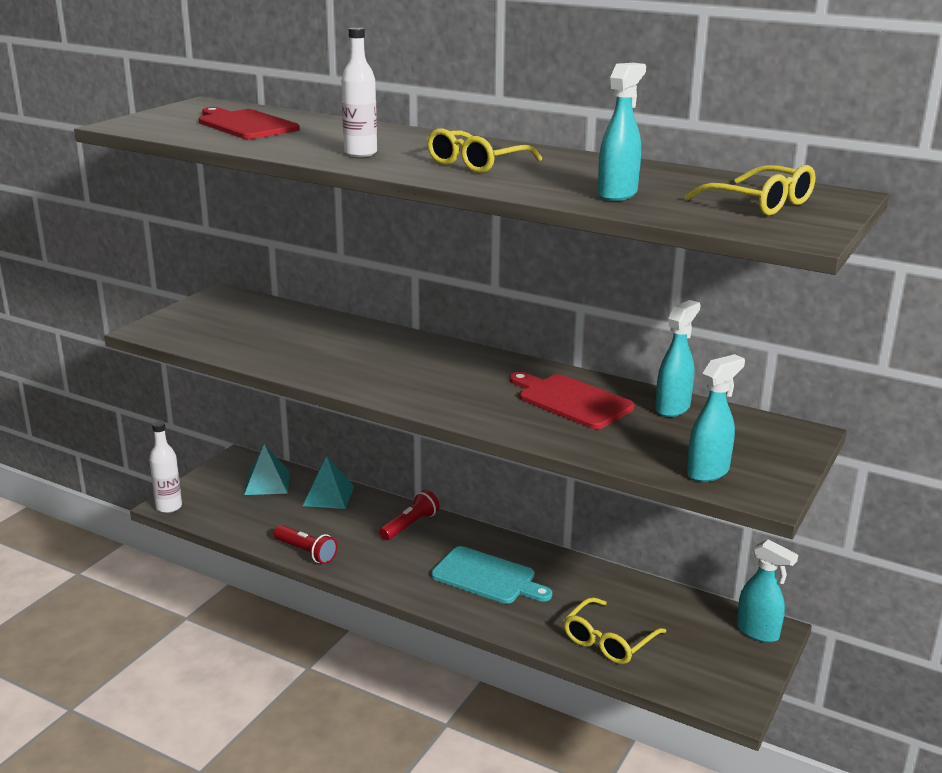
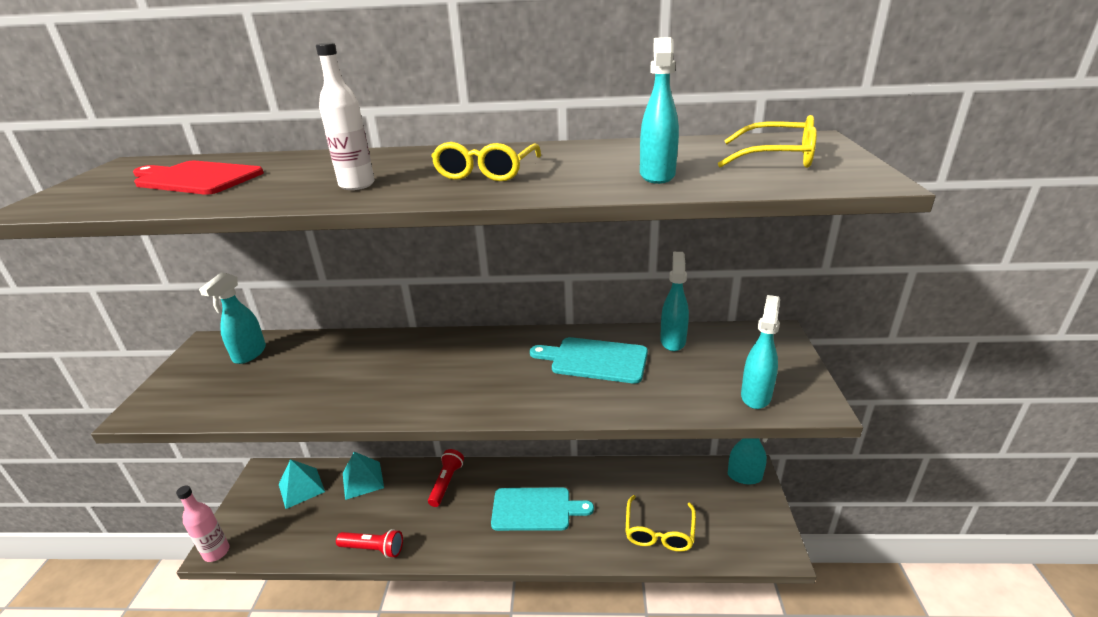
camera: 25 degrees left, 5 degrees up
white bottle [149,421,182,513] -> pink bottle [176,485,230,562]
red cutting board [509,372,634,429] -> turquoise cutting board [530,337,648,384]
none -> turquoise spray bottle [199,273,266,364]

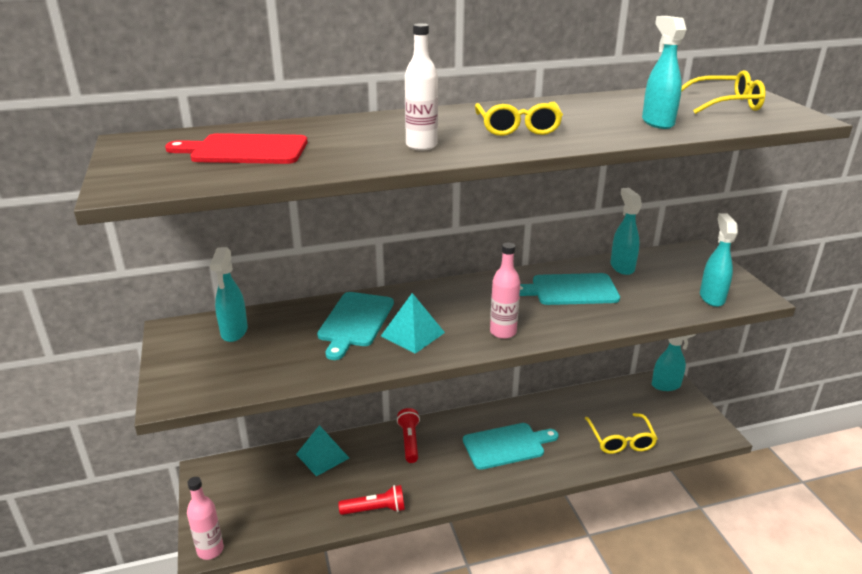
camera: 20 degrees left, 0 degrees up
turquoise pyramid [279,459,325,509] -> turquoise pyramid moved to [381,293,445,354]
none -> turquoise cutting board [317,292,394,360]
none -> pink bottle [490,242,520,339]

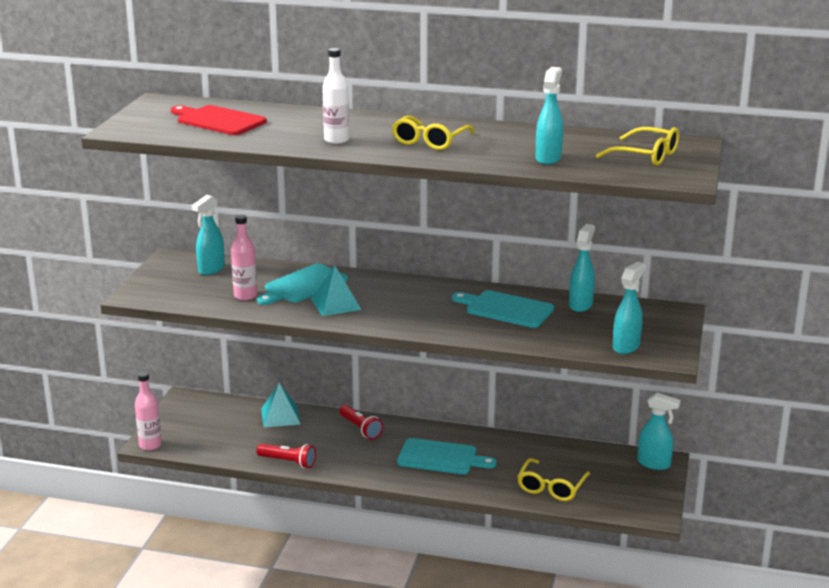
camera: 30 degrees right, 5 degrees down
red flashlight [397,408,420,463] -> red flashlight turned 120 degrees clockwise [339,405,383,439]
pink bottle [490,242,520,339] -> pink bottle moved to [231,215,257,301]

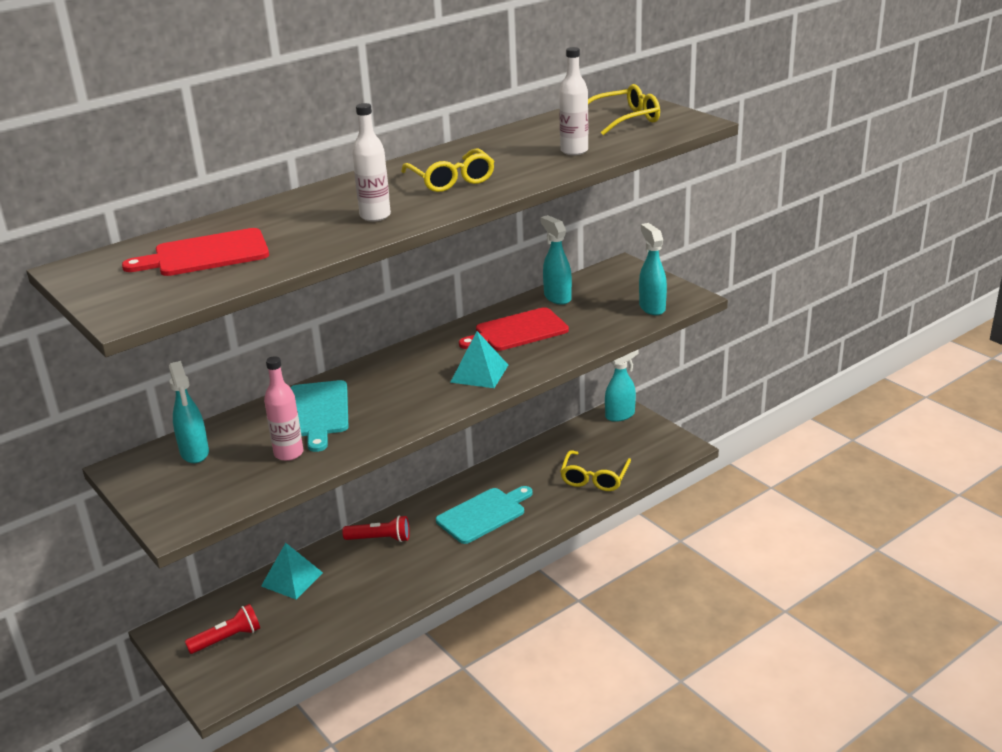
camera: 50 degrees left, 5 degrees up
pink bottle [135,372,162,450] -> none
red flashlight [257,443,316,468] -> red flashlight moved to [185,604,260,654]
turquoise pyramid [311,266,362,316] -> turquoise pyramid moved to [450,331,508,388]
turquoise cutting board [452,290,554,328] -> red cutting board [459,307,569,351]
yellow glasses [517,458,590,501] -> yellow glasses turned 45 degrees clockwise [560,450,631,491]
turquoise spray bottle [536,67,563,165] -> white bottle [559,47,588,155]

